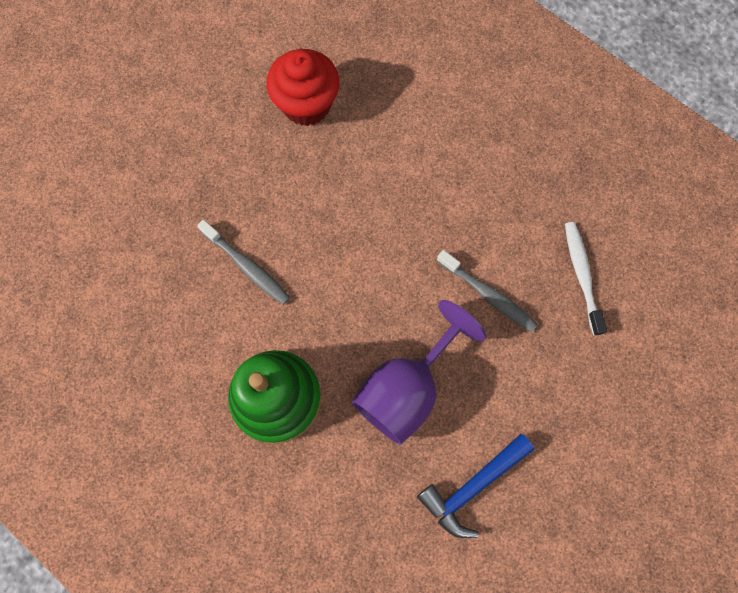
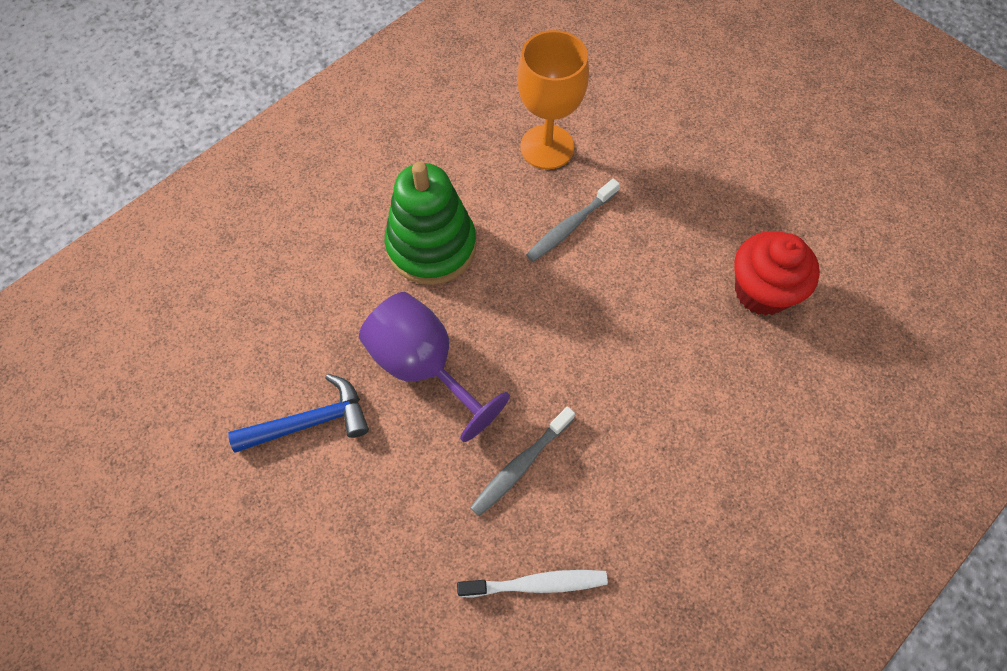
camera: 95 degrees right, 10 degrees down
blue hammer [417,434,534,538] -> blue hammer turned 105 degrees clockwise [228,374,369,453]
none -> orange goblet [517,30,589,169]

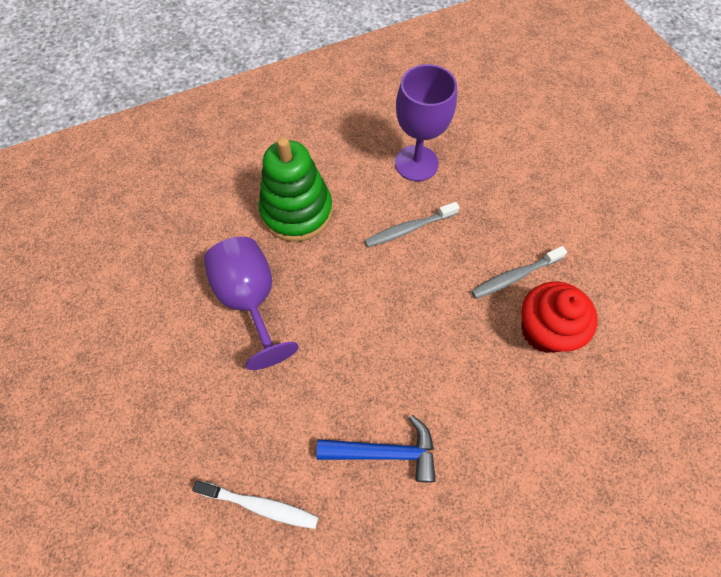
camera: 20 degrees right, 0 degrees up
blue hammer [228,374,369,453] -> blue hammer moved to [317,415,436,483]
grey toothbrush [470,406,575,516] -> grey toothbrush moved to [471,246,567,299]
orange goblet [517,30,589,169] -> purple goblet [395,64,457,181]

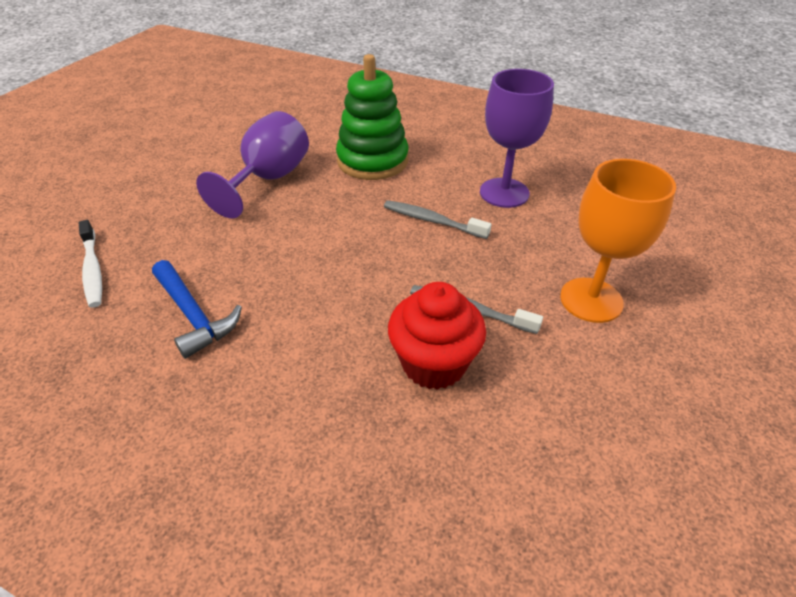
camera: 50 degrees right, 20 degrees down
none -> orange goblet [560,159,676,323]

